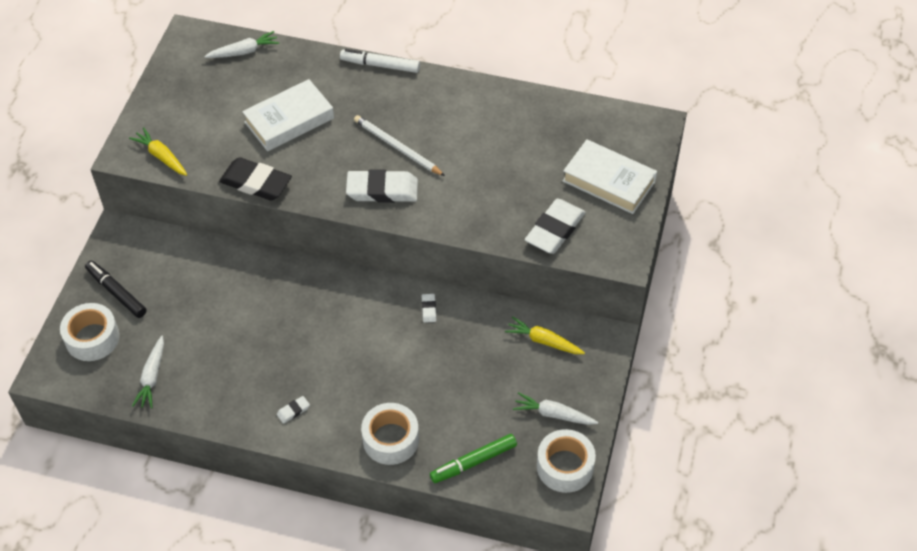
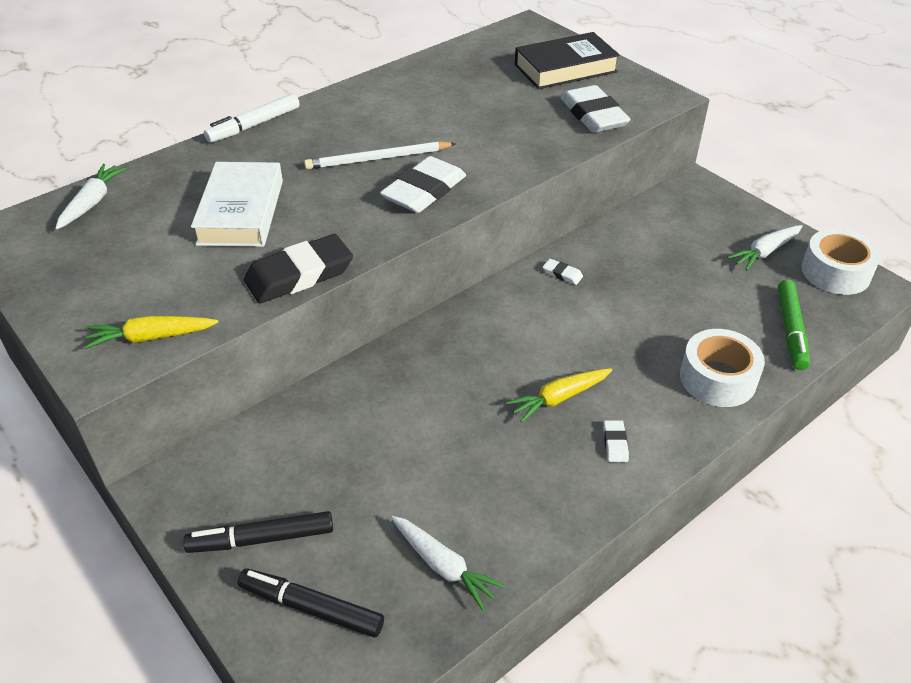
camera: 55 degrees left, 10 degrees down
white tape [60,303,120,361] -> black marker [238,569,384,637]
yellow carrot [505,316,585,354] -> yellow carrot moved to [506,368,612,422]
white book [563,139,657,214] -> black book [515,32,620,89]

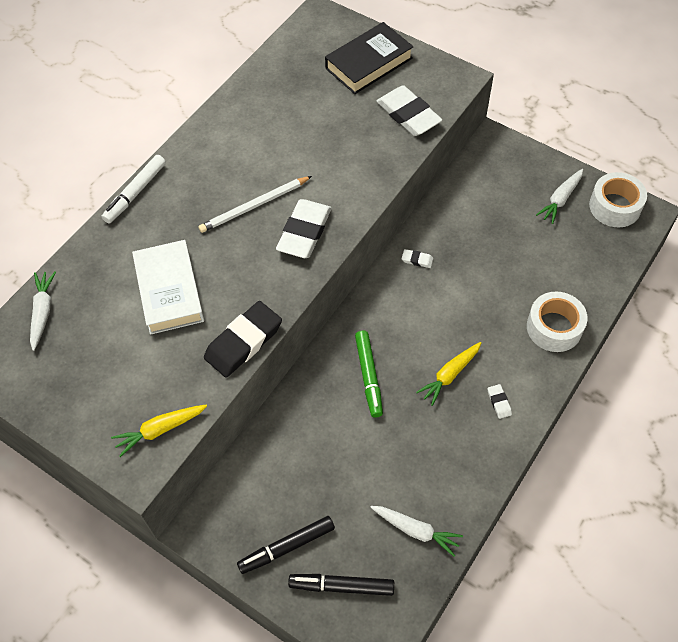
camera: 15 degrees left, 15 degrees up
green marker [778,280,810,370] -> green marker moved to [355,331,383,418]

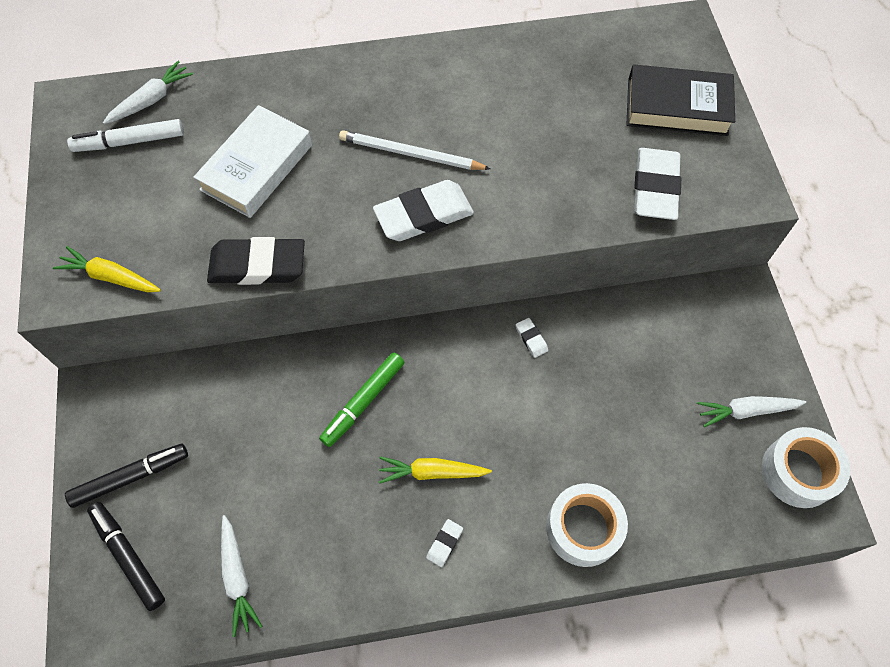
camera: 45 degrees right, 5 degrees up
white marker [101,155,166,224] -> white marker moved to [67,119,184,152]
black marker [237,516,335,574] -> black marker turned 135 degrees clockwise [65,444,188,508]

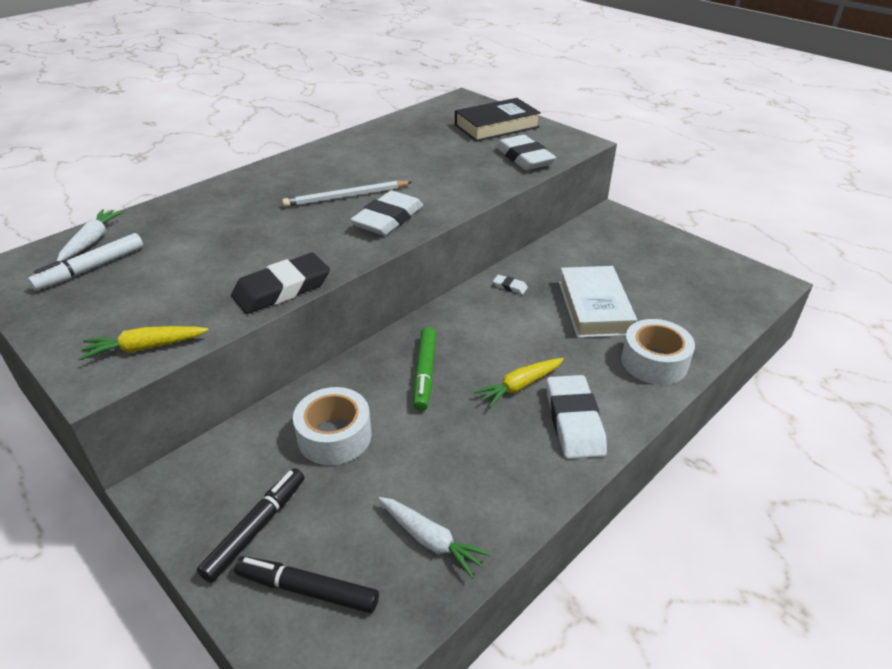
camera: 35 degrees left, 25 degrees down
white book [193,105,312,218] -> white book moved to [559,266,637,338]
white eraser [426,519,463,567] -> white eraser [546,375,607,459], size x2.30
white carrot [697,396,806,427] -> none
white tape [762,427,850,508] -> white tape moved to [293,387,372,465]

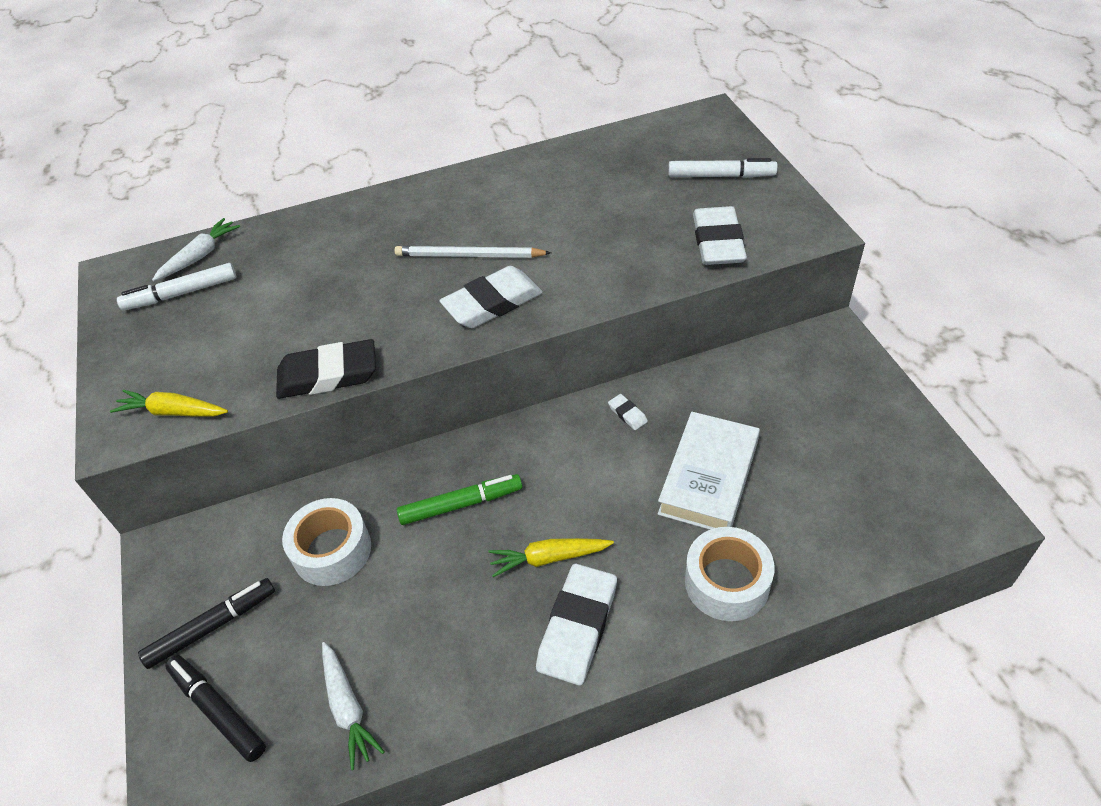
camera: 30 degrees right, 10 degrees up
green marker [413,327,436,411] -> green marker turned 135 degrees counterclockwise [397,474,523,525]
black book [455,98,541,142] -> white marker [669,158,778,178]

